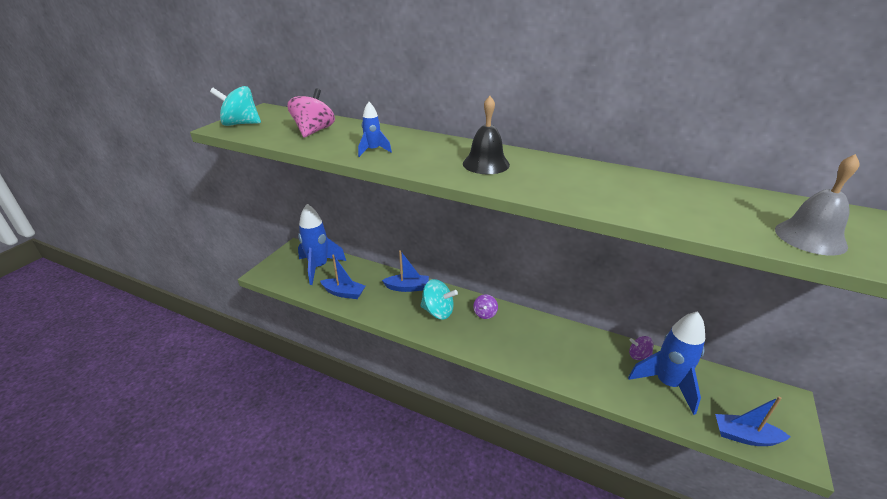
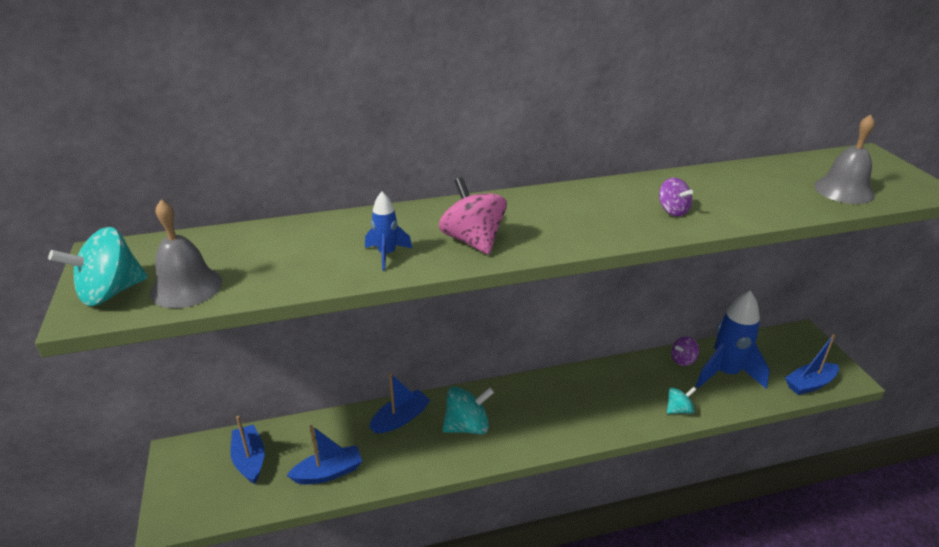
camera: 40 degrees left, 0 degrees up
pink spinning top [287,88,335,138] -> pink spinning top moved to [439,177,507,255]
blue rocket [298,204,346,285] -> blue boat [230,416,265,484]
black bell [463,96,510,174] -> none
purple spinning top [473,294,498,319] -> purple spinning top moved to [659,177,693,216]
none -> grey bell [150,200,222,308]
none -> turquoise spinning top [667,387,697,414]

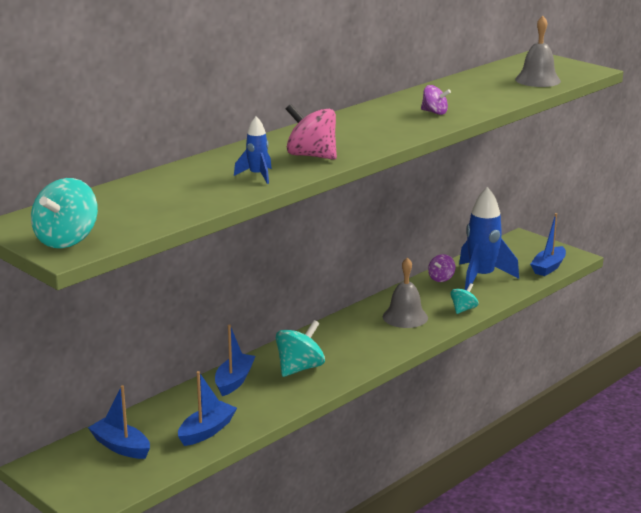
camera: 30 degrees left, 10 degrees down
grey bell [150,200,222,308] -> grey bell moved to [383,258,428,328]

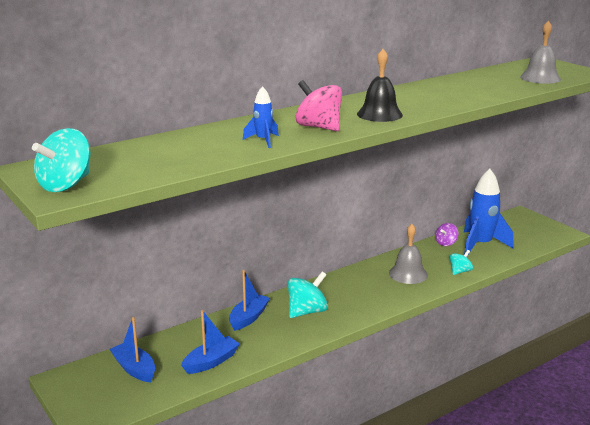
camera: 10 degrees right, 0 degrees up
purple spinning top [421,85,451,115] -> none
blue boat [530,213,566,276] -> none
none -> black bell [357,49,403,122]

